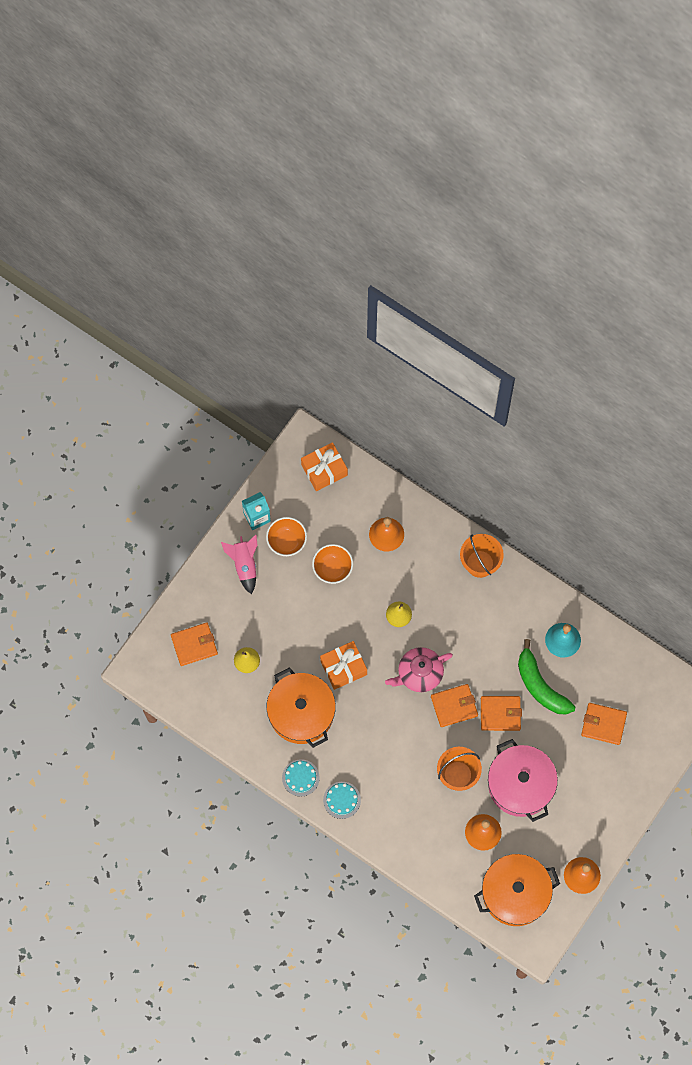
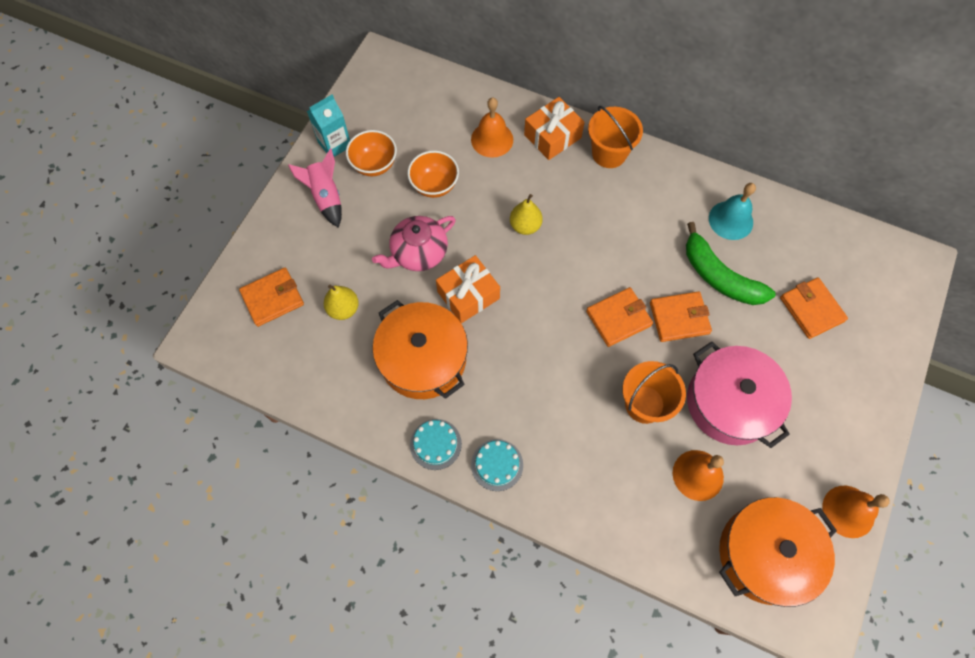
camera: 10 degrees left, 5 degrees down
orange gift [301,442,348,491] -> orange gift moved to [524,97,585,160]
pink teapot [385,647,453,692] -> pink teapot moved to [372,216,456,271]
orange wallet [581,703,627,745] -> orange wallet turned 60 degrees clockwise [780,277,848,339]

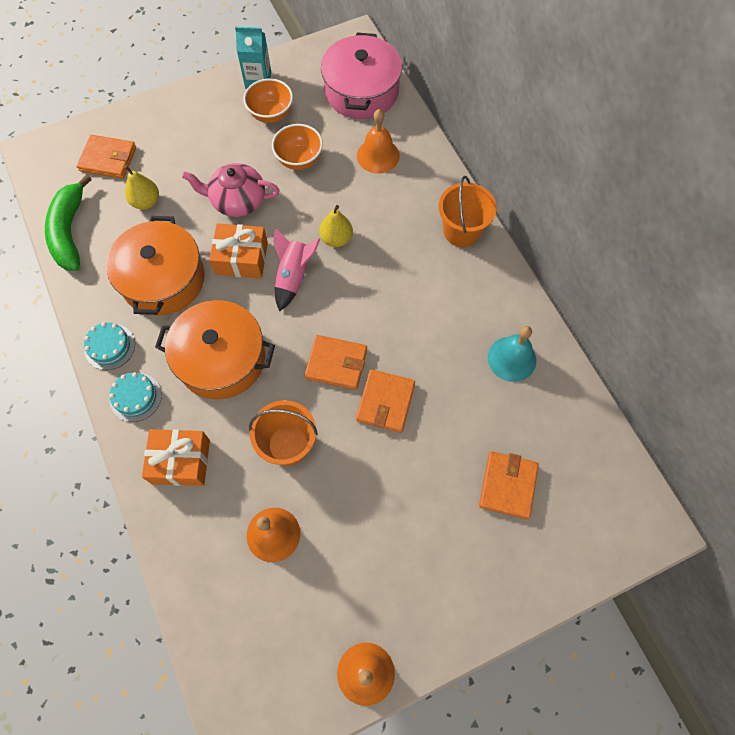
camera: 40 degrees right, 0 degrees up
pink rocket [288,149,342,228] -> pink rocket moved to [273,228,320,311]
orange gift [524,97,585,160] -> orange gift moved to [142,429,210,486]
orange wallet [650,291,712,342] -> orange wallet turned 75 degrees clockwise [356,369,415,433]
green banana [686,222,776,305] -> green banana moved to [45,175,91,271]
pink pot [687,341,792,448] -> pink pot moved to [321,32,402,119]
orange pot [719,497,837,607] -> orange pot moved to [155,300,275,400]

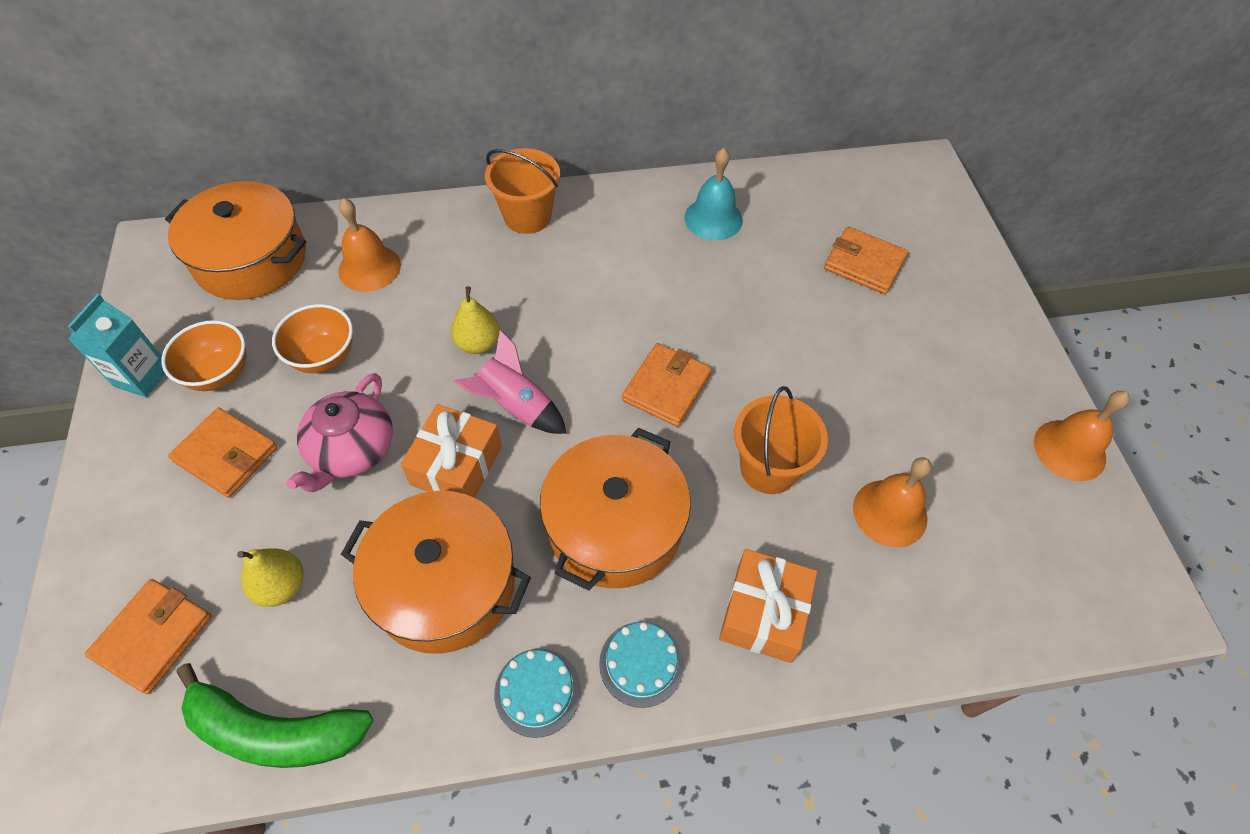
camera: 75 degrees left, 10 degrees down
pink pot [321,32,402,119] -> orange pot [165,181,306,300]
orange wallet [356,369,415,433] -> orange wallet moved to [168,408,278,498]

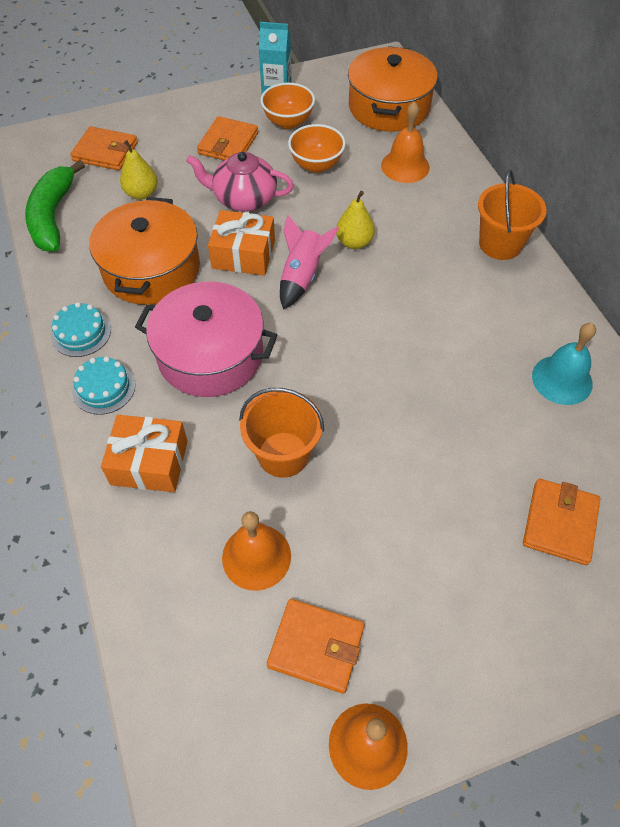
camera: 80 degrees right, 0 degrees up
orange pot [540,428,691,591] -> pink pot [135,282,277,397]
orange wallet [622,343,712,427] -> orange wallet moved to [267,599,365,694]

